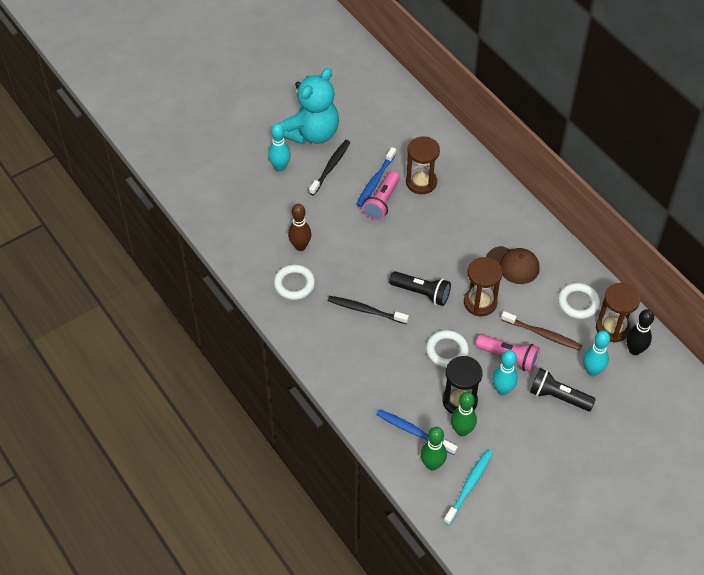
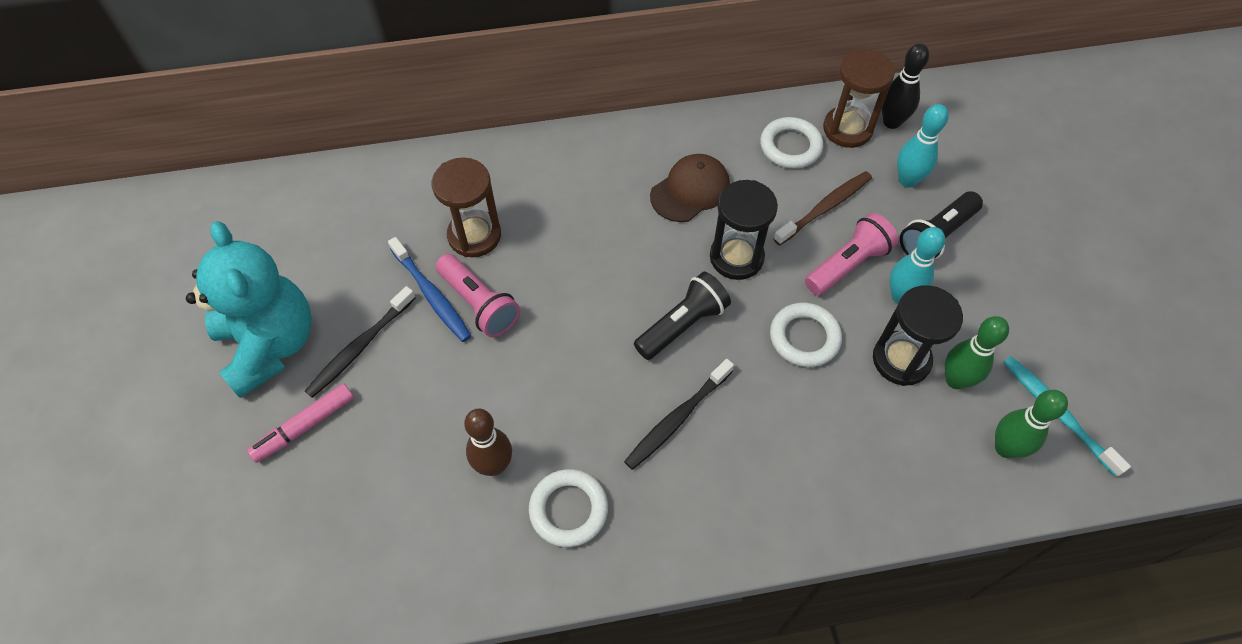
camera: 65 degrees left, 5 degrees up
turquoise bowling pin [268,123,291,171] -> pink marker [247,383,354,463]
black toothbrush [309,140,350,195] -> black toothbrush turned 105 degrees counterclockwise [305,286,416,398]
blue toothbrush [376,409,457,455] -> none
brown hourglass [464,257,503,316] -> black hourglass [710,180,778,280]

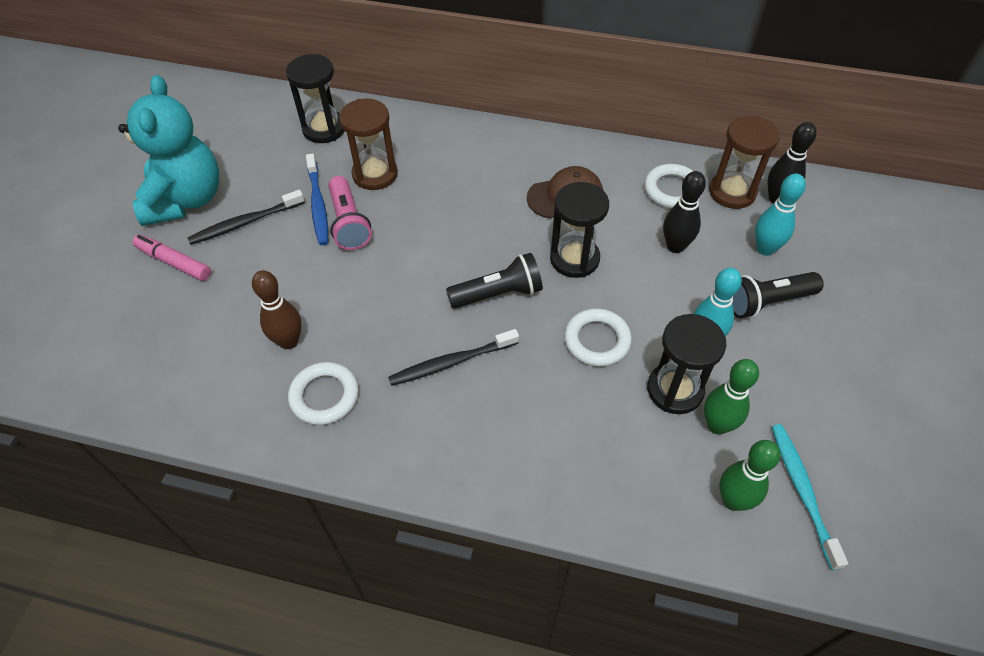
camera: 25 degrees right, 5 degrees down
pink marker [247,383,354,463] -> pink marker turned 45 degrees clockwise [132,235,211,281]
brown toothbrush [773,171,872,245] -> black bowling pin [663,171,706,253]
pink flashlight [805,213,898,295] -> none
none -> black hourglass [286,54,345,143]

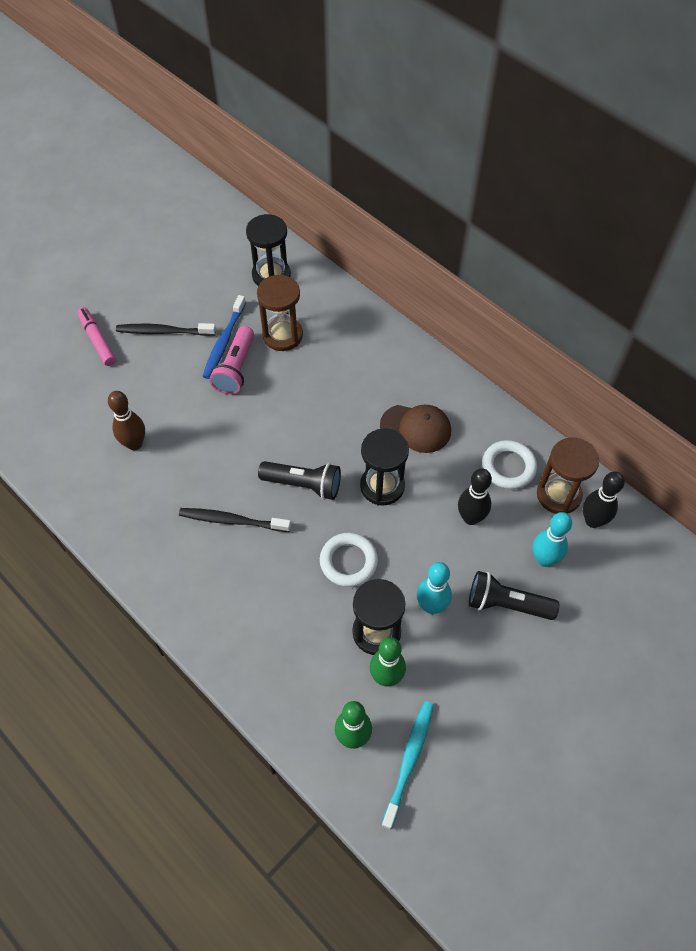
camera: 30 degrees right, 5 degrees up
turquoise teddy bear [118,75,219,226] -> none
white ring [288,362,359,425] -> none

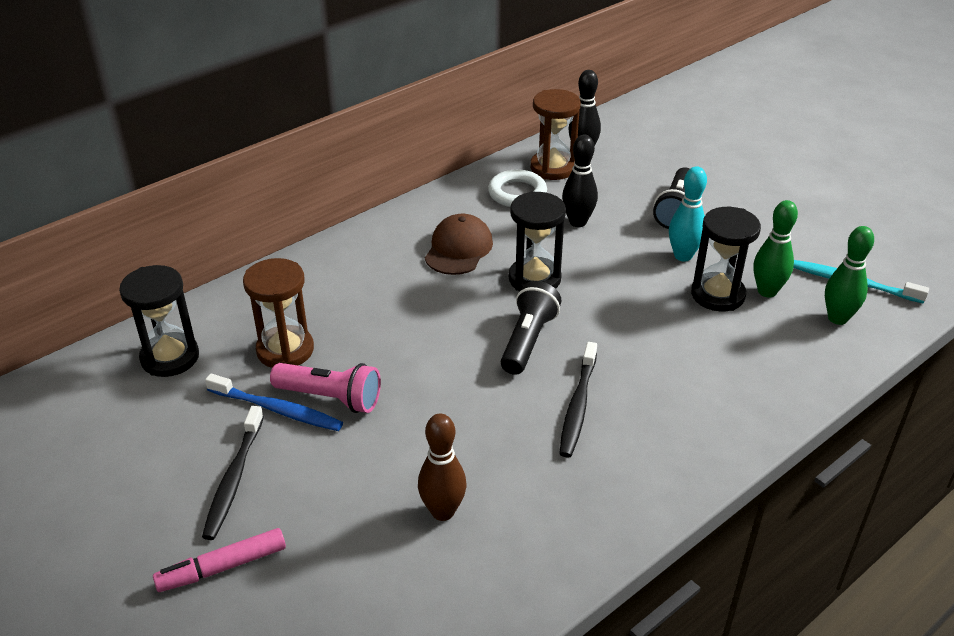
camera: 85 degrees left, 20 degrees down
white ring [320,532,378,587] -> none
turquoise bowling pin [533,512,572,567] -> none

